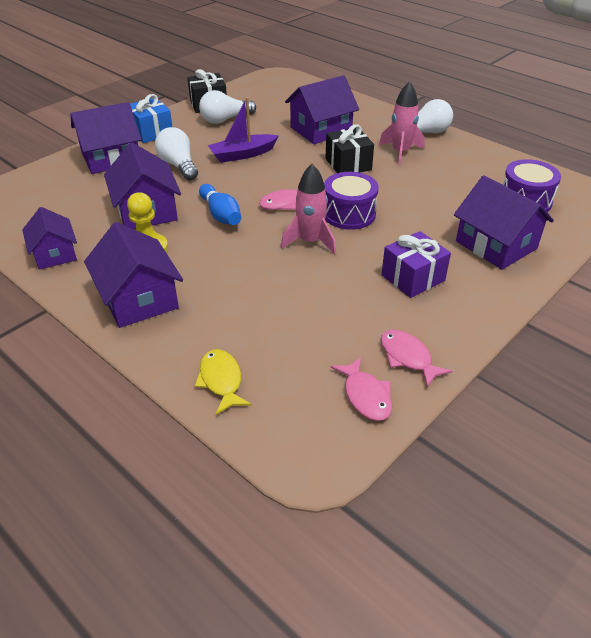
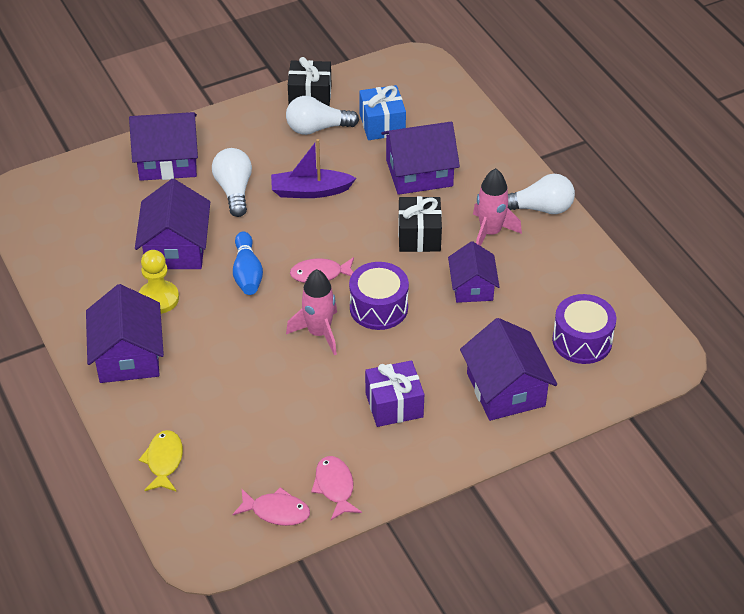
camera: 20 degrees right, 5 degrees up
purple house [22,207,77,270] -> purple house moved to [448,241,500,303]
blue gift [130,94,172,143] -> blue gift moved to [359,85,406,140]
pink fish [331,356,392,421] -> pink fish turned 75 degrees counterclockwise [233,487,310,526]

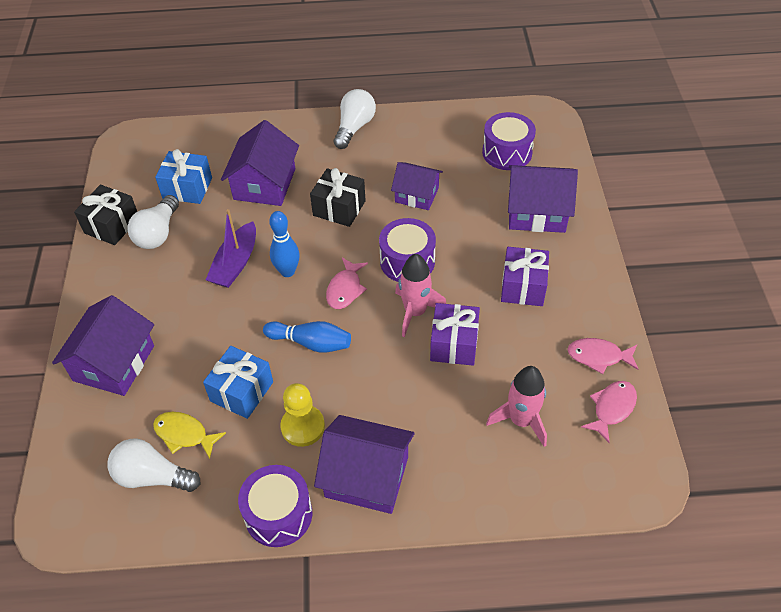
camera: 65 degrees left, 5 degrees up
purple house [135,179,210,269] -> blue gift [203,346,273,419]
yellow fish [139,430,183,492] -> yellow fish moved to [153,412,226,459]
white light bulb [212,148,252,217] -> white light bulb moved to [108,439,200,492]
pink rocket [473,168,522,246] -> pink rocket moved to [486,366,547,447]
none -> purple drum [238,465,312,547]
none -> blue bowling pin [269,211,300,277]
none -> purple gift [430,303,480,366]

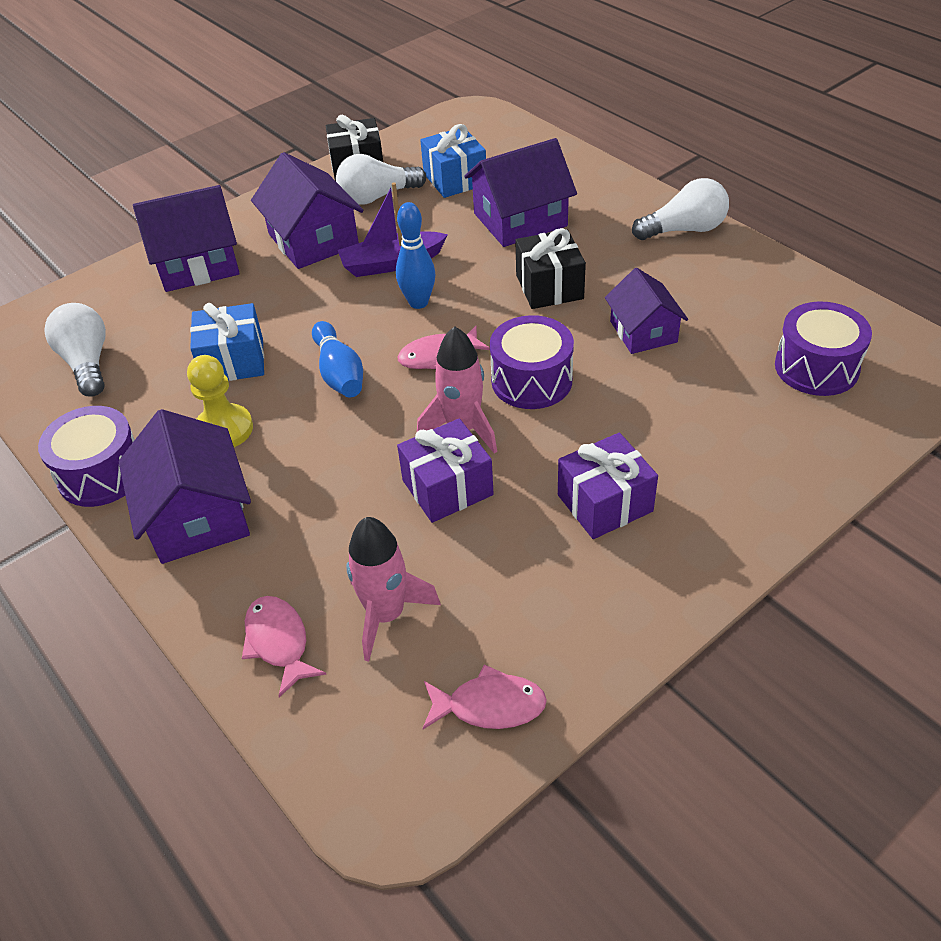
camera: 55 degrees right, 5 degrees down
yellow fish [153,412,226,459] -> none
purple house [508,165,578,233] -> purple house moved to [251,152,364,269]
pink fish [567,338,639,374] -> pink fish moved to [242,596,326,697]

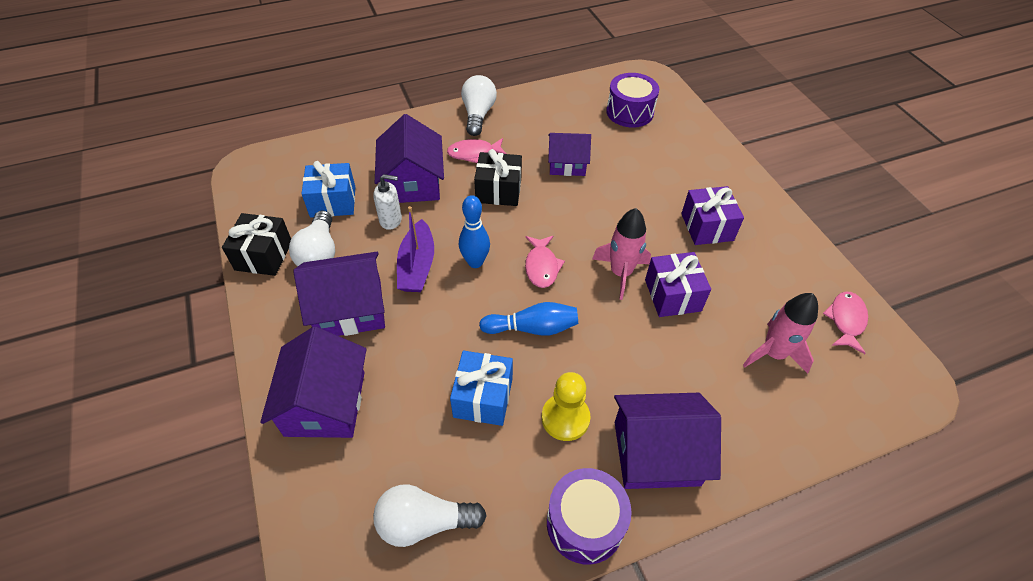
camera: 75 degrees left, 5 degrees up
pink fish [242,596,326,697] -> pink fish moved to [447,138,506,163]
purple drum [490,315,574,409] -> none
none -> white soap dispenser [373,174,402,230]

